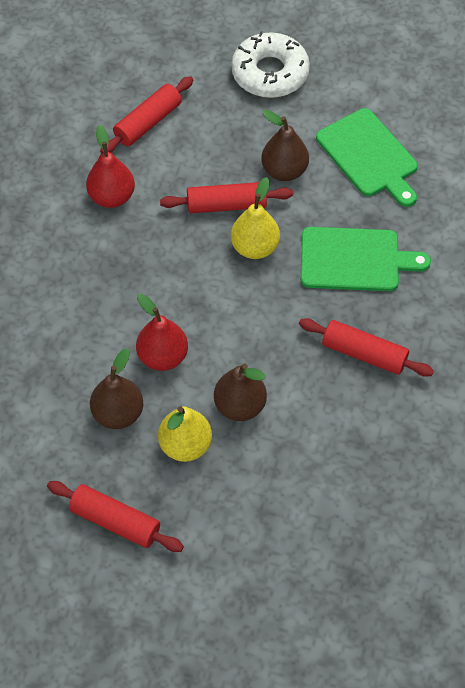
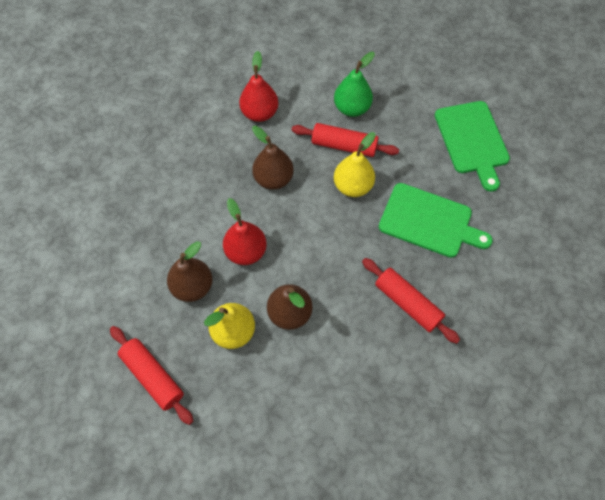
camera: 20 degrees right, 5 degrees up
red rolling pin [100,76,193,154] -> none
white donut [231,31,310,98] -> none
brown pear [261,110,309,181] -> brown pear moved to [252,126,294,190]
none -> green pear [334,52,375,117]

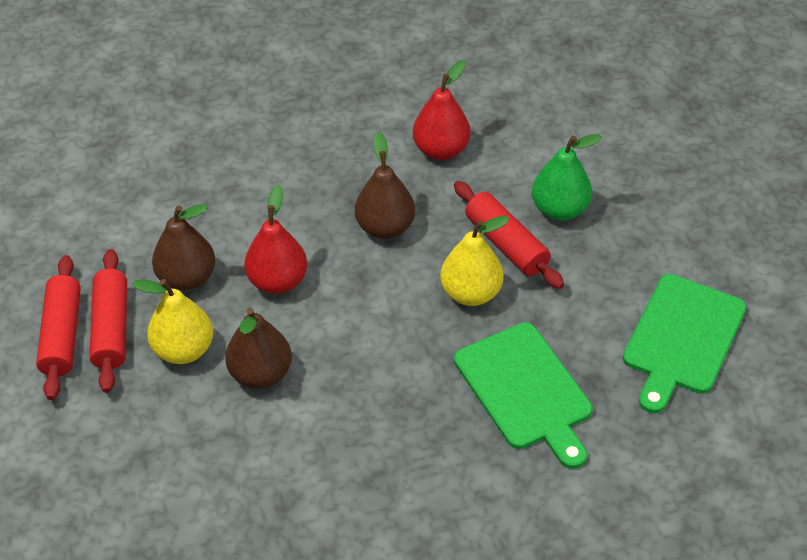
camera: 40 degrees right, 15 degrees down
red rolling pin [362,258,460,344] -> red rolling pin moved to [89,249,127,393]

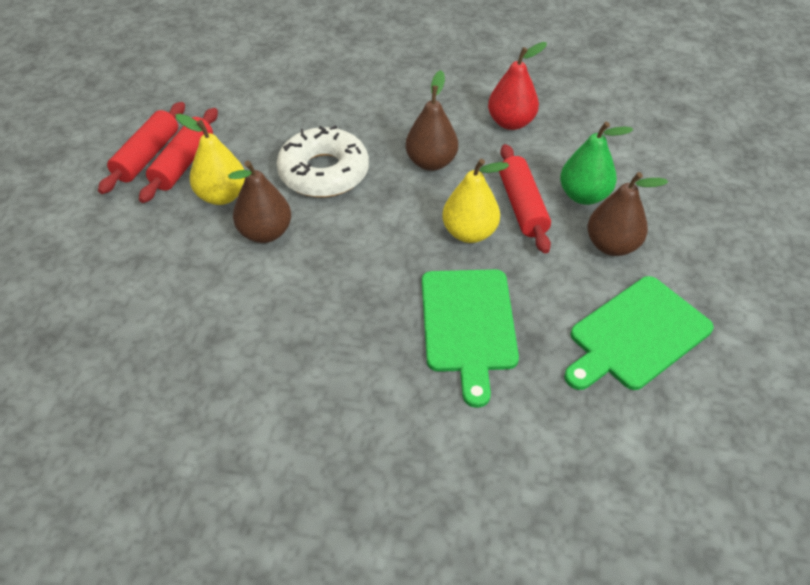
camera: 25 degrees right, 0 degrees up
brown pear [152,204,215,291] -> brown pear moved to [587,172,668,256]
red pear [244,185,307,294] -> white donut [277,125,369,197]

